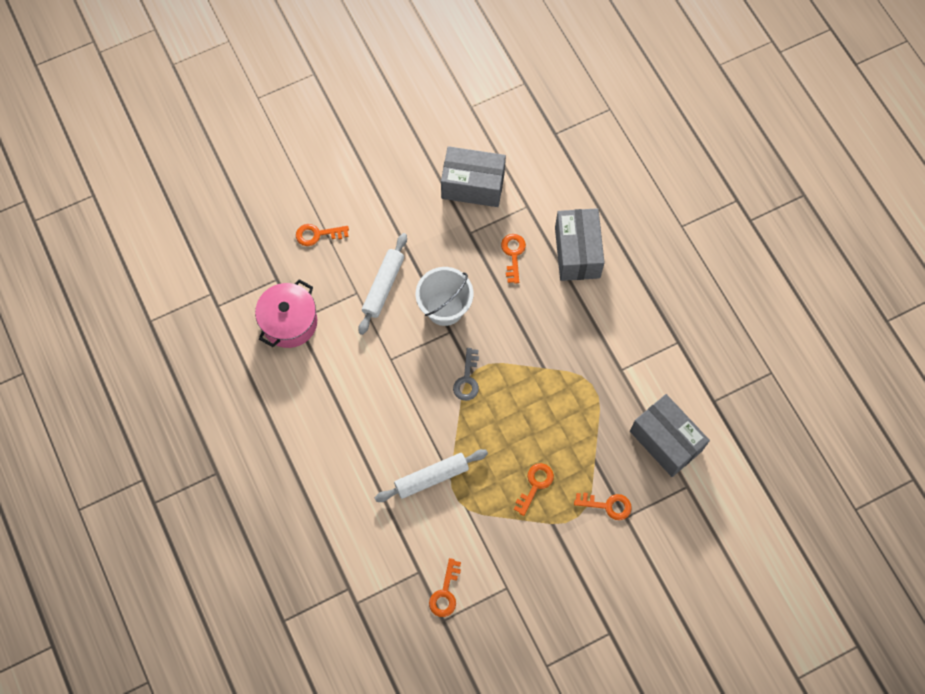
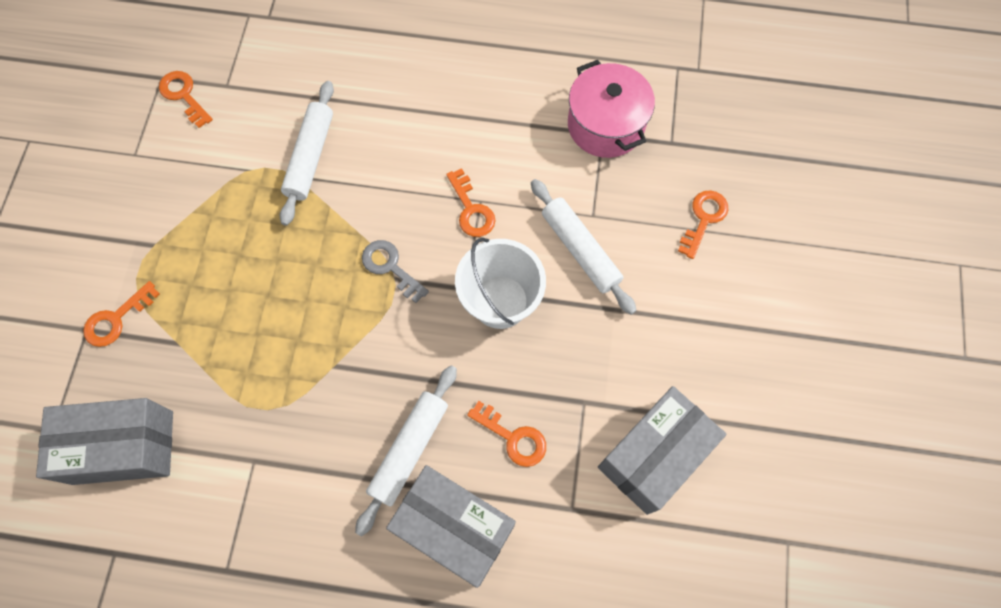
camera: 125 degrees right, 0 degrees up
orange key [514,463,554,516] -> orange key moved to [446,168,495,237]
none -> white rolling pin [355,365,457,536]

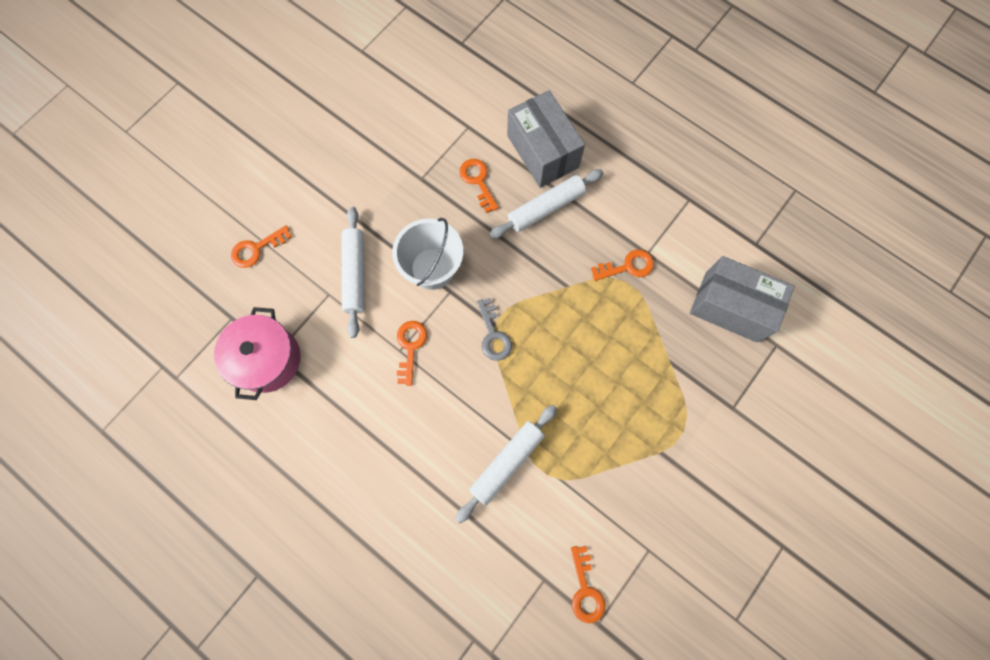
camera: 150 degrees left, 5 degrees up
orange key [83,281,160,347] -> orange key moved to [591,250,654,281]
grey box [598,386,726,515] -> none

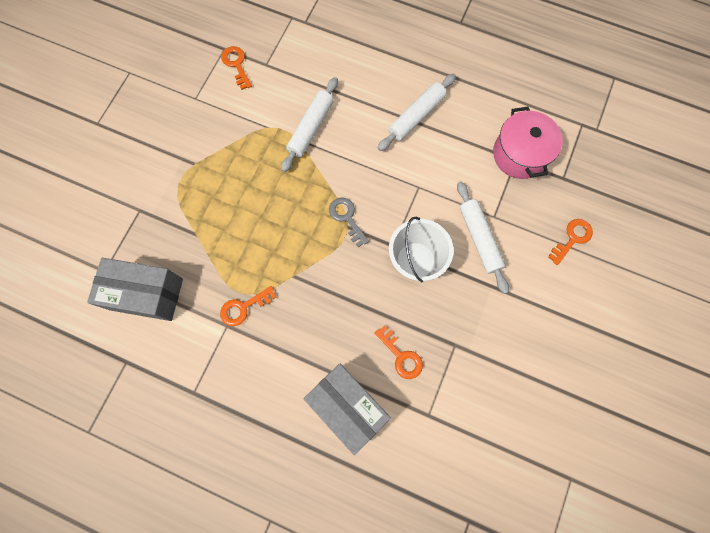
camera: 165 degrees right, 0 degrees up
orange key [397,321,427,386] -> none
white rolling pin [489,169,603,239] -> white rolling pin moved to [378,74,456,151]

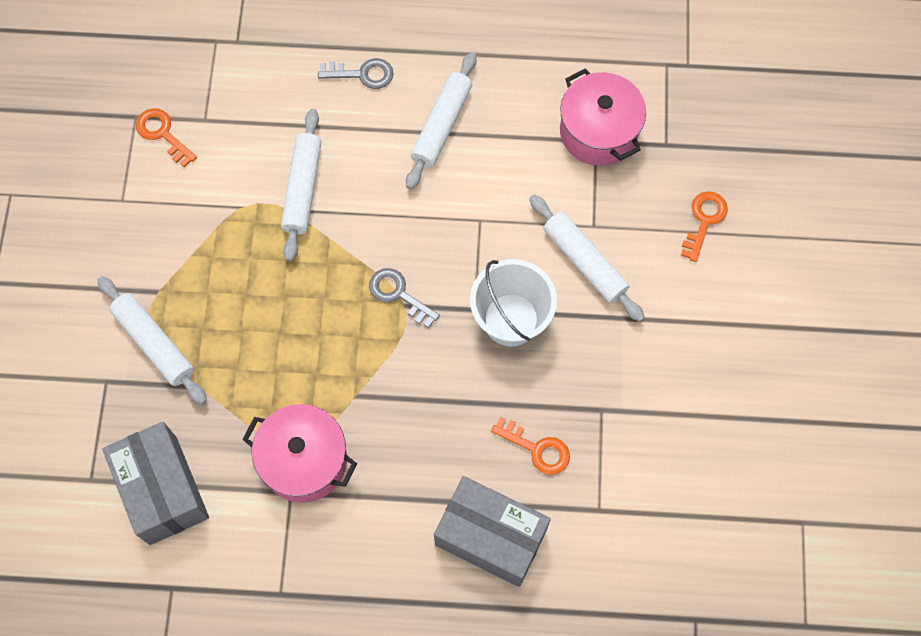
camera: 20 degrees left, 5 degrees down
grey box [87,258,183,321] -> grey box turned 75 degrees clockwise [102,422,209,545]
orange key [220,286,276,326] -> pink pot [242,404,357,503]
none -> white rolling pin [98,276,207,405]
none -> grey key [318,58,393,89]

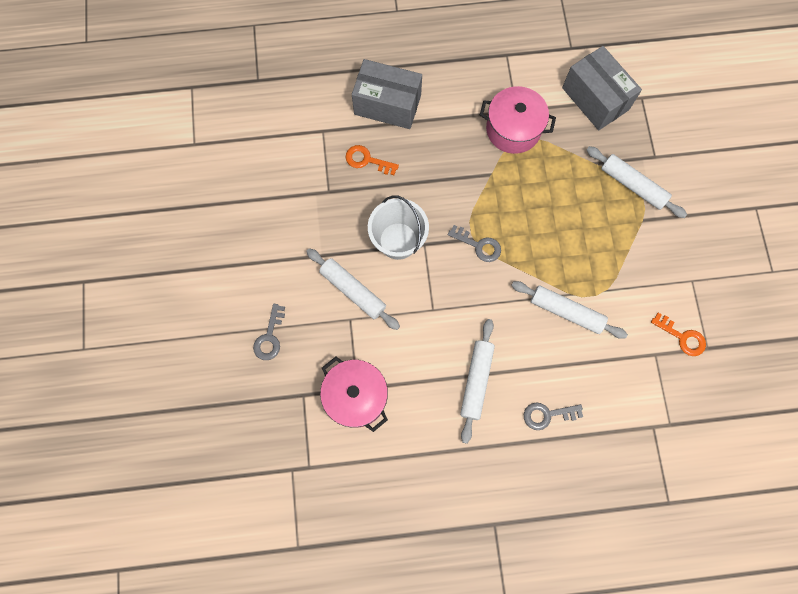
camera: 170 degrees right, 5 degrees up
white rolling pin [281,108,322,261] -> white rolling pin turned 60 degrees counterclockwise [511,281,628,339]
orange key [681,191,728,262] -> grey key [253,304,285,360]

